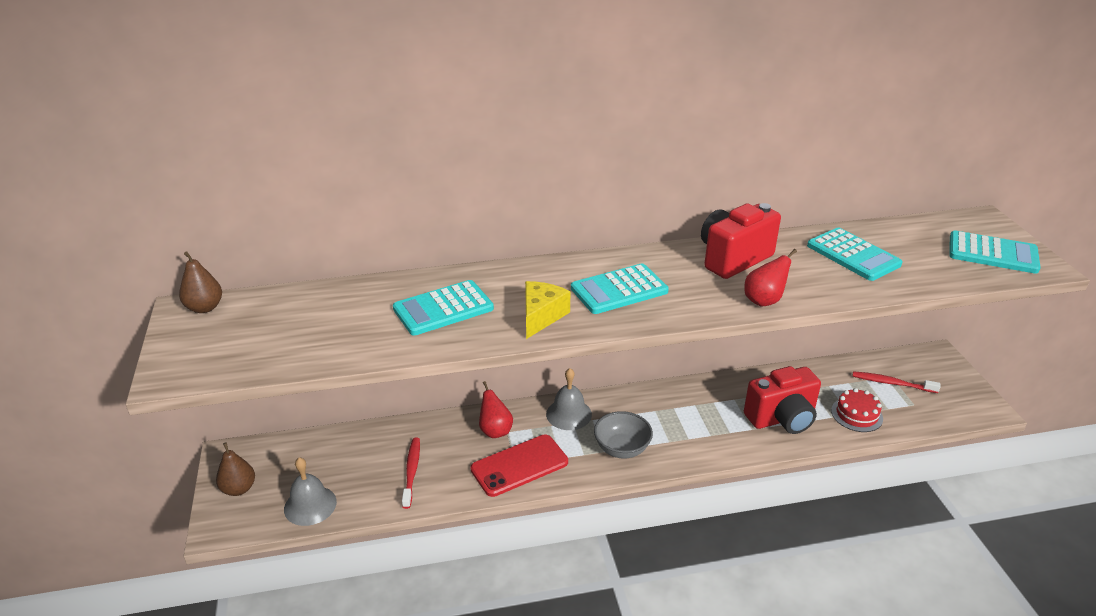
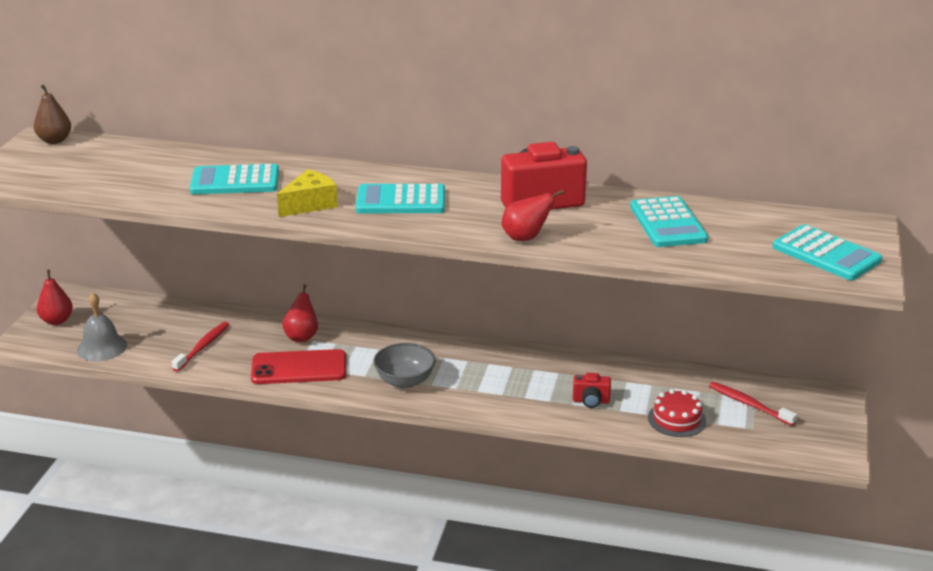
camera: 25 degrees right, 5 degrees down
brown pear [216,442,255,496] -> red pear [37,270,73,325]
grey bell [546,368,592,430] -> none
red camera [744,366,821,434] -> red camera [573,373,611,408], size x0.48

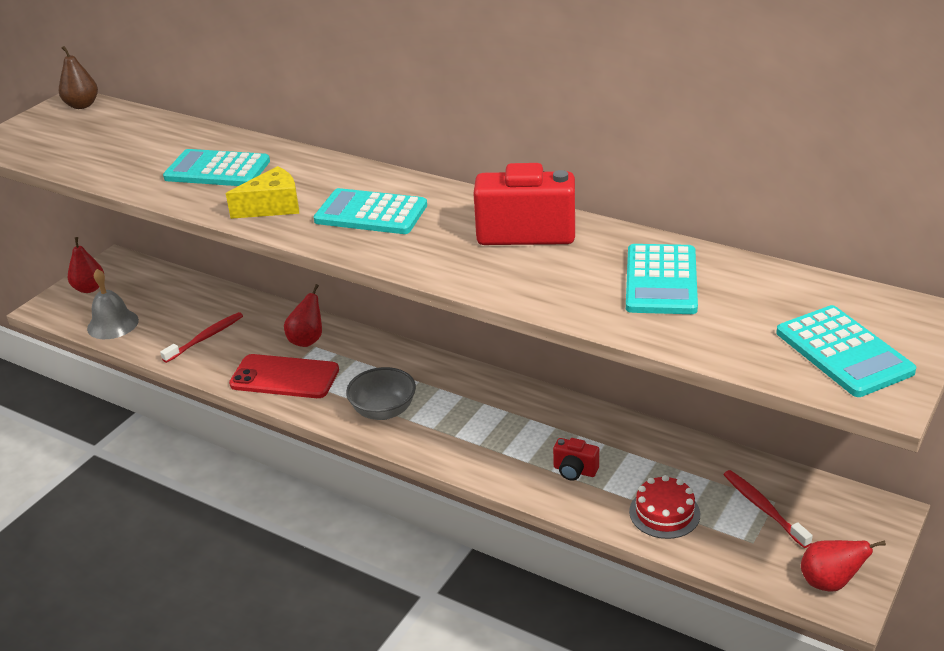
camera: 20 degrees right, 5 degrees up
red pear [502,189,564,241] -> red pear moved to [801,540,886,592]

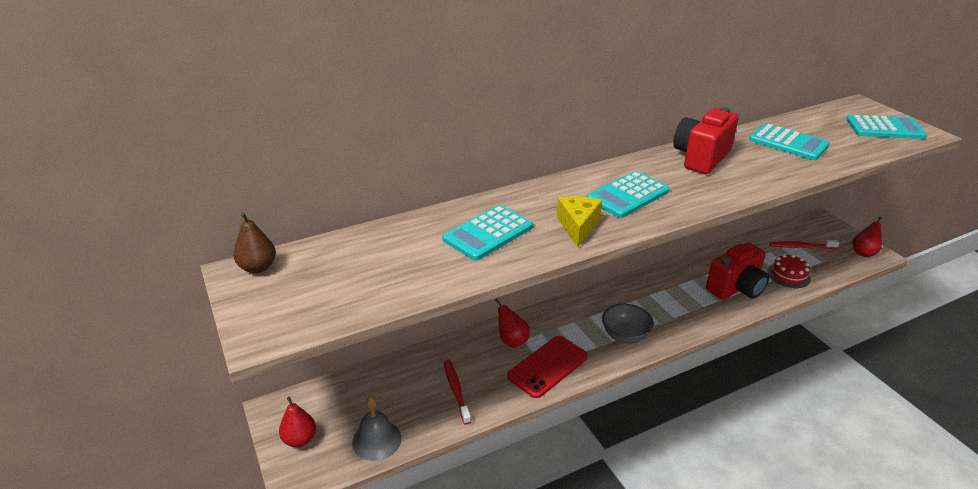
camera: 60 degrees left, 0 degrees up
red camera [553,438,599,481] -> red camera [706,242,769,300], size x2.10

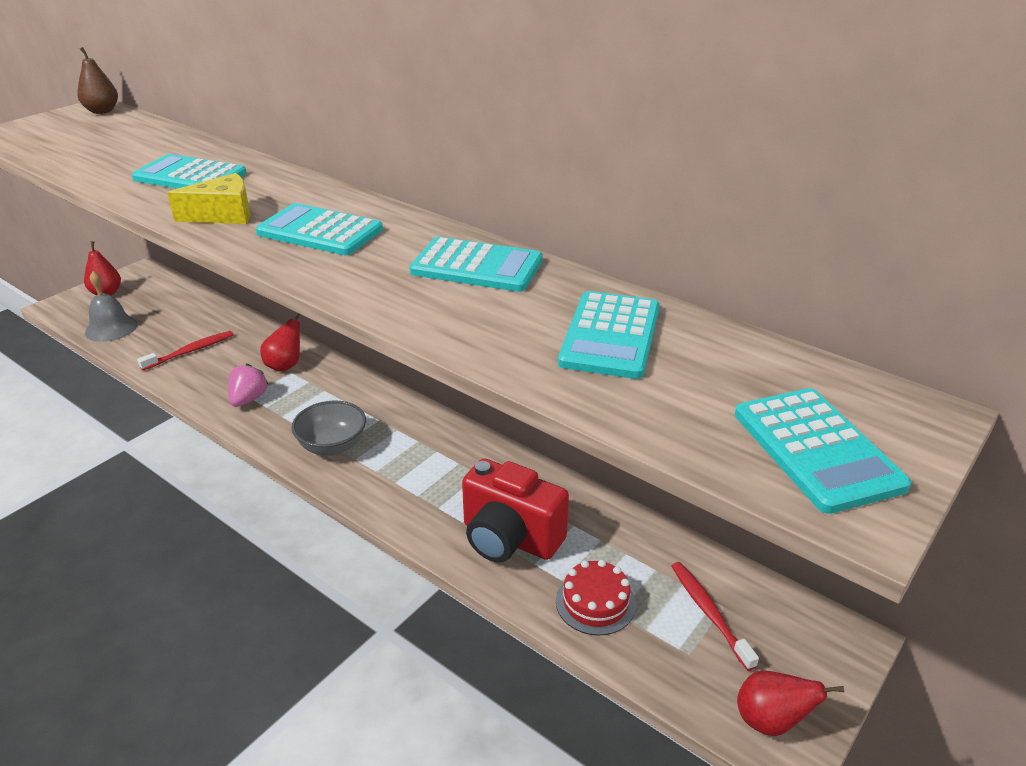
camera: 65 degrees right, 0 degrees up
red phone [507,336,588,398] -> pink strawberry [228,364,268,407]
red camera [673,107,739,174] -> turquoise calculator [410,237,543,292]

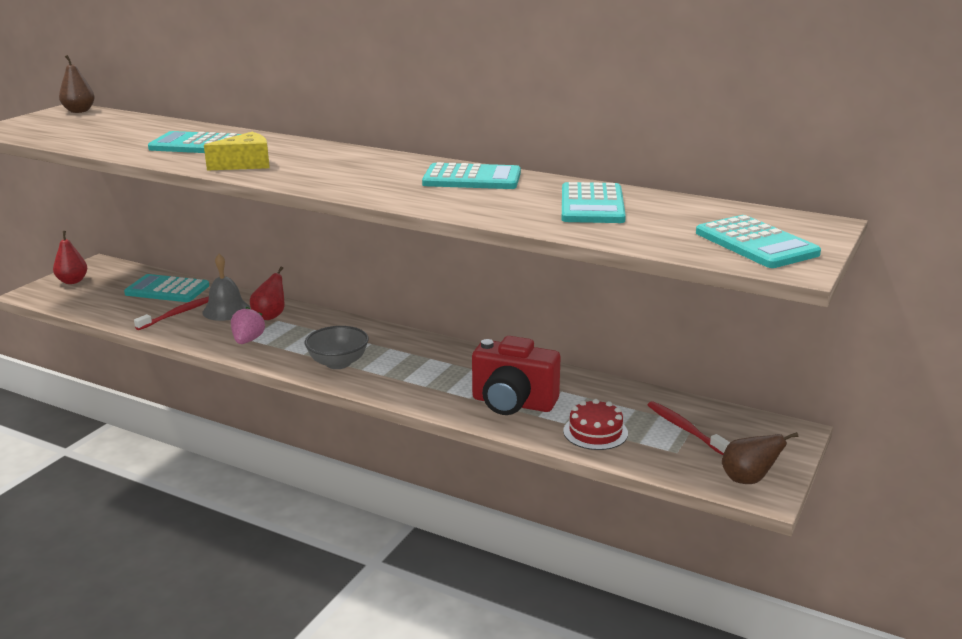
camera: 10 degrees left, 10 degrees down
grey bell [85,271,138,342] -> grey bell moved to [202,254,250,321]
turquoise calculator [256,203,383,255] -> turquoise calculator moved to [124,274,209,302]
red pear [737,670,844,736] -> brown pear [722,432,798,484]

